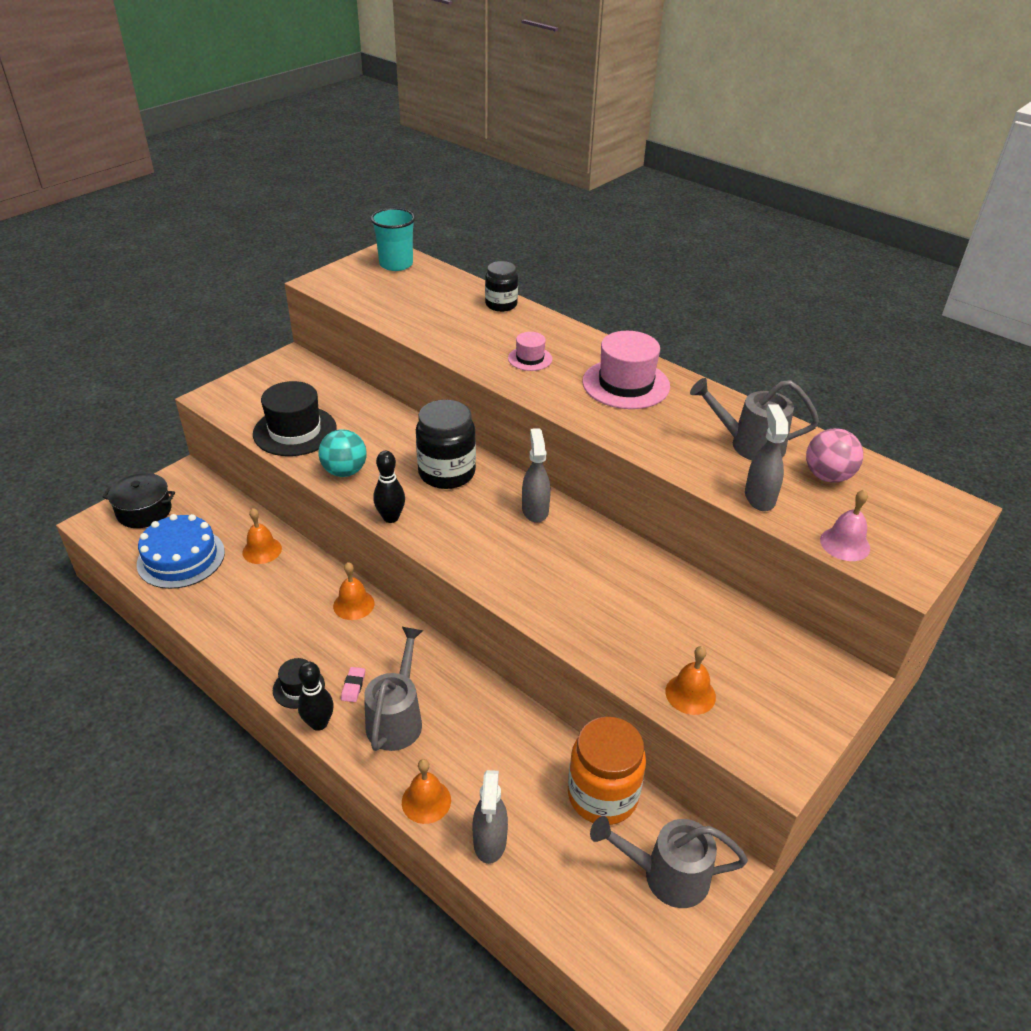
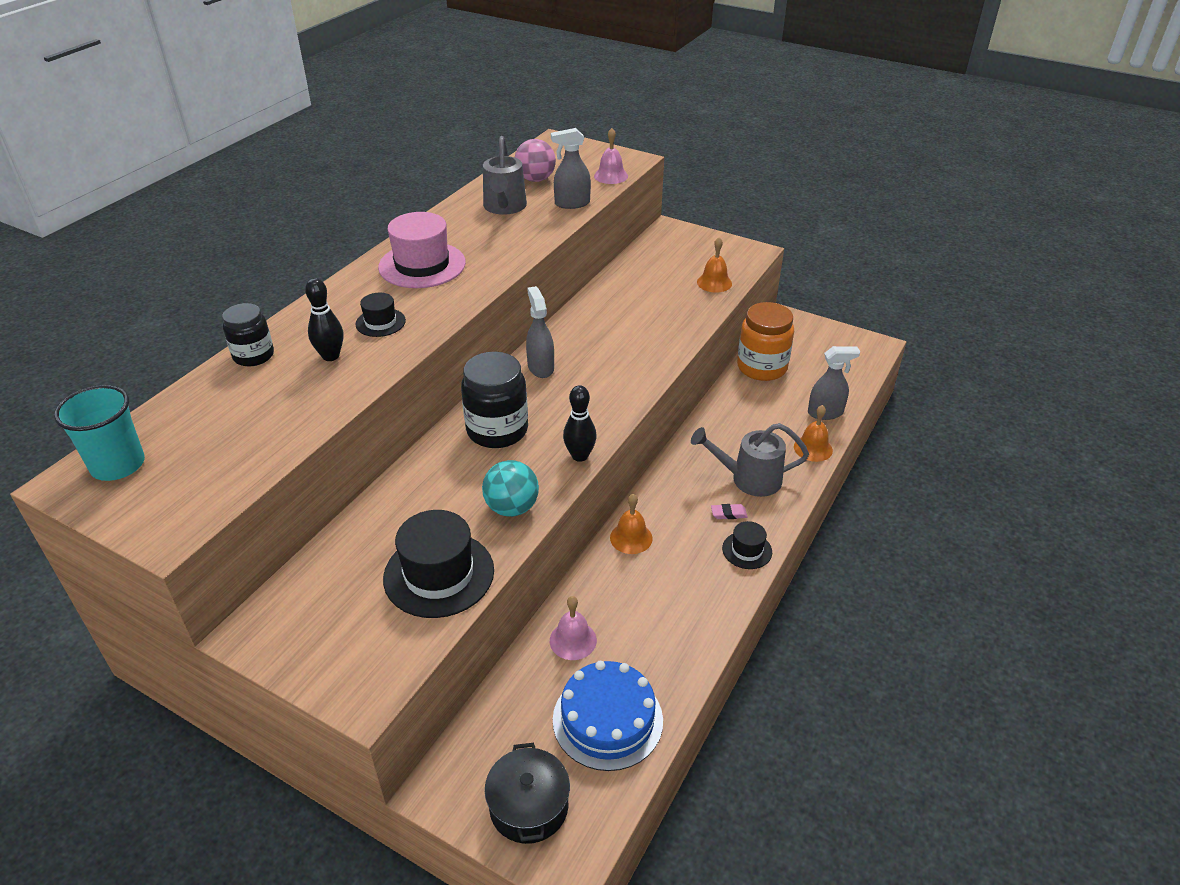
camera: 100 degrees left, 0 degrees up
orange bell [242,508,282,564] -> pink bell [550,596,597,660]
black bowling pin [298,661,334,731] -> black bowling pin moved to [305,278,343,361]
pink hat [508,332,552,371] -> black hat [355,293,406,337]
grey spray bottle [522,428,551,523] -> grey spray bottle turned 90 degrees clockwise [526,286,554,378]
grey watering can [590,816,748,908] -> none

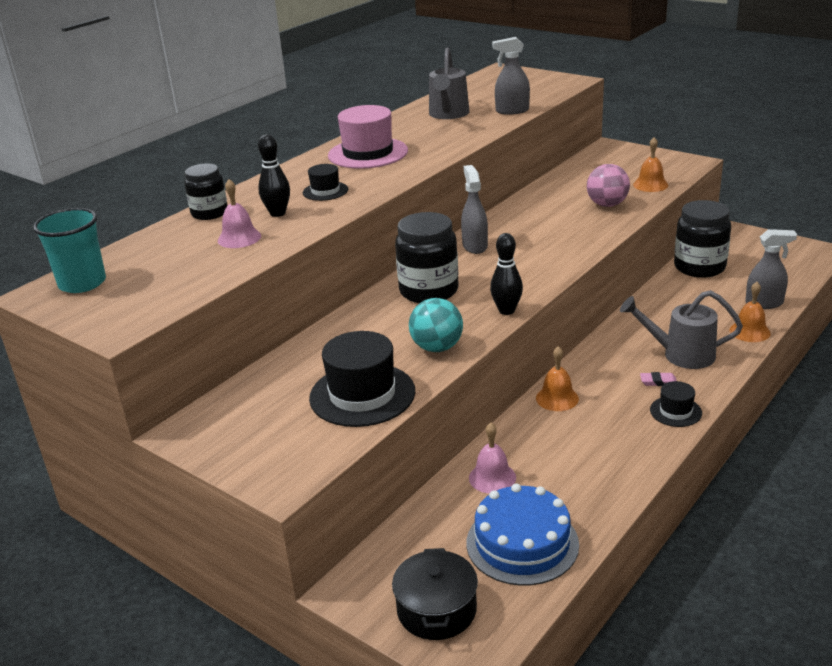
camera: 10 degrees right, 10 degrees down
pink ball [515,139,556,182] -> pink ball moved to [587,164,630,207]
pink bell [594,128,628,184] -> pink bell moved to [218,179,261,248]
orange jar [737,302,794,381] -> black jar [674,200,731,278]

